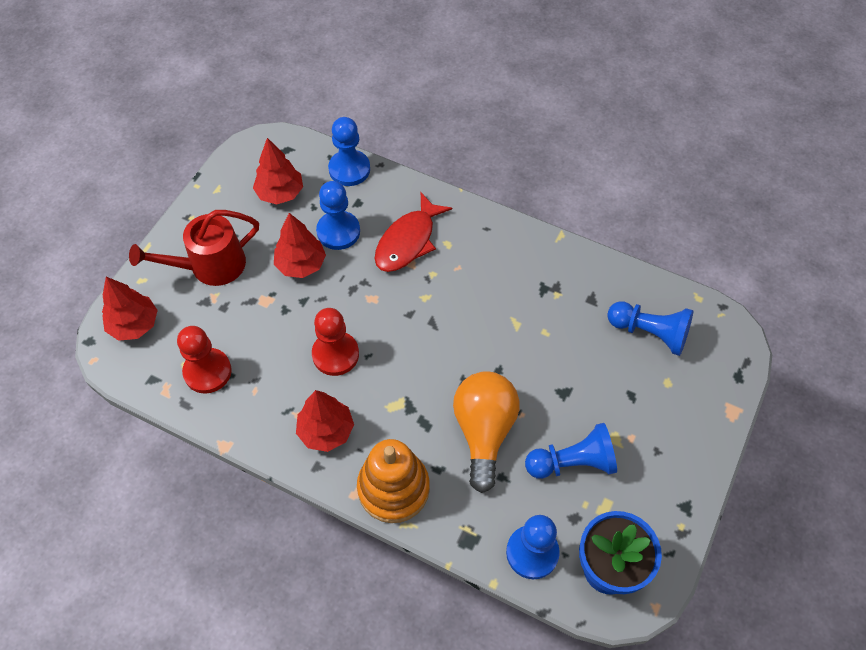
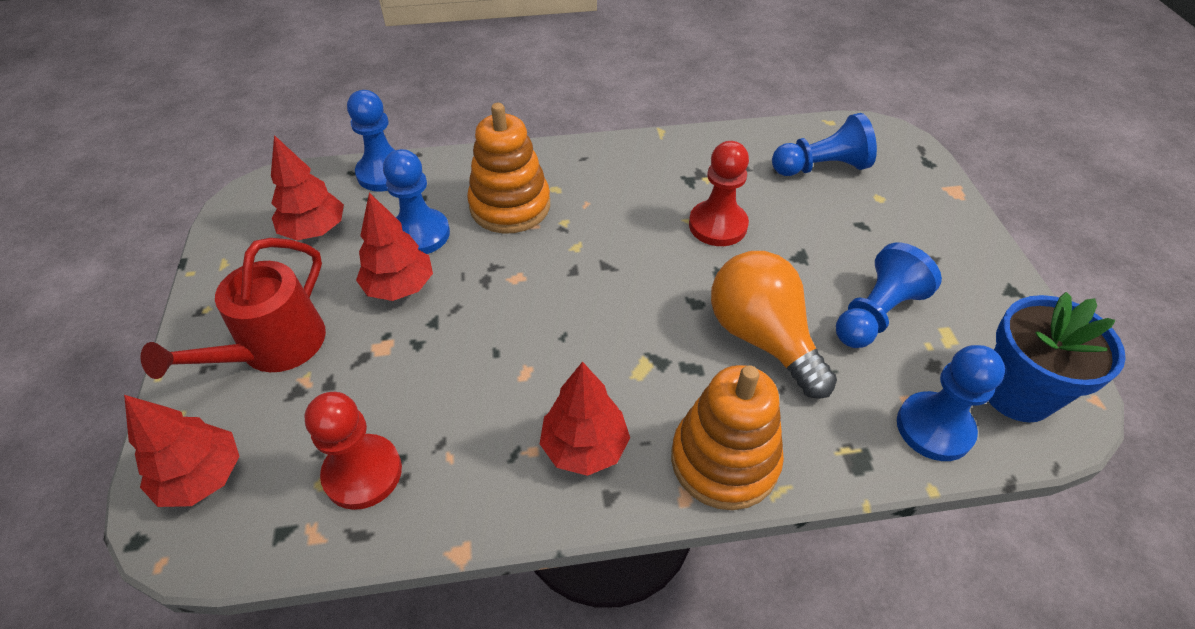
camera: 35 degrees left, 10 degrees down
red pawn [312,308,359,376] -> red pawn moved to [689,141,749,246]
red fish [375,193,452,272] -> orange stacking toy [467,103,550,234]

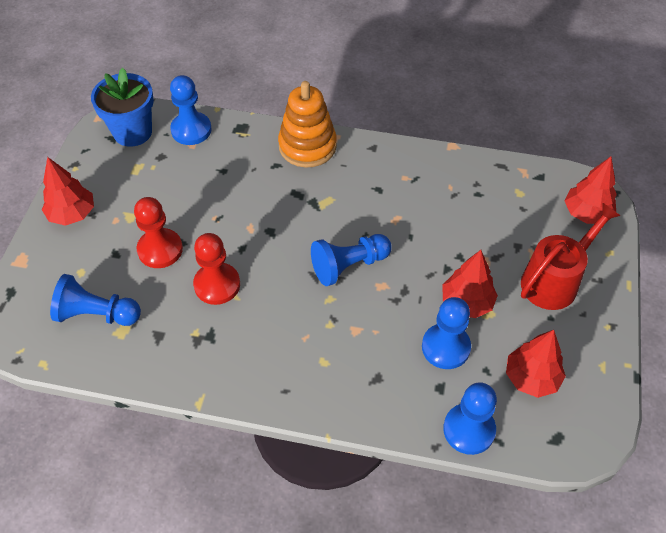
camera: 160 degrees left, 5 degrees up
red pawn [304,392,402,510] -> red pawn moved to [134,197,183,268]
orange stacking toy [467,103,550,234] -> none
red tree [540,361,630,476] -> red tree moved to [42,157,94,226]
orange light bulb [711,251,837,399] -> none
blue pawn [836,243,942,348] -> blue pawn moved to [311,234,392,286]

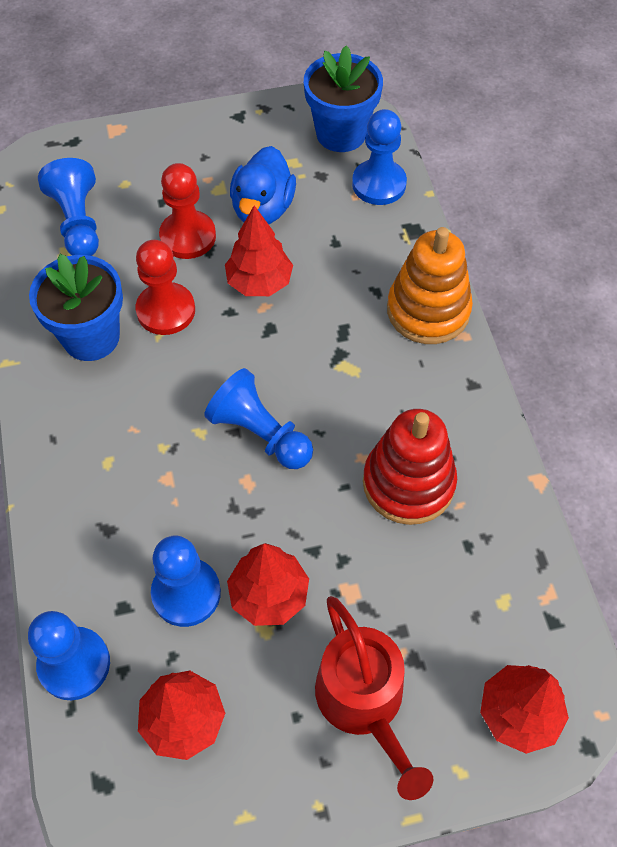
camera: 65 degrees right, 5 degrees up
red tree [42,157,94,226] -> red tree moved to [225,205,293,296]
red watering can [521,203,621,310] -> red watering can turned 45 degrees clockwise [315,596,433,800]
none -> blue flower pot [29,254,123,361]
none -> blue duck [230,146,296,224]
none -> red stacking toy [363,409,457,525]

